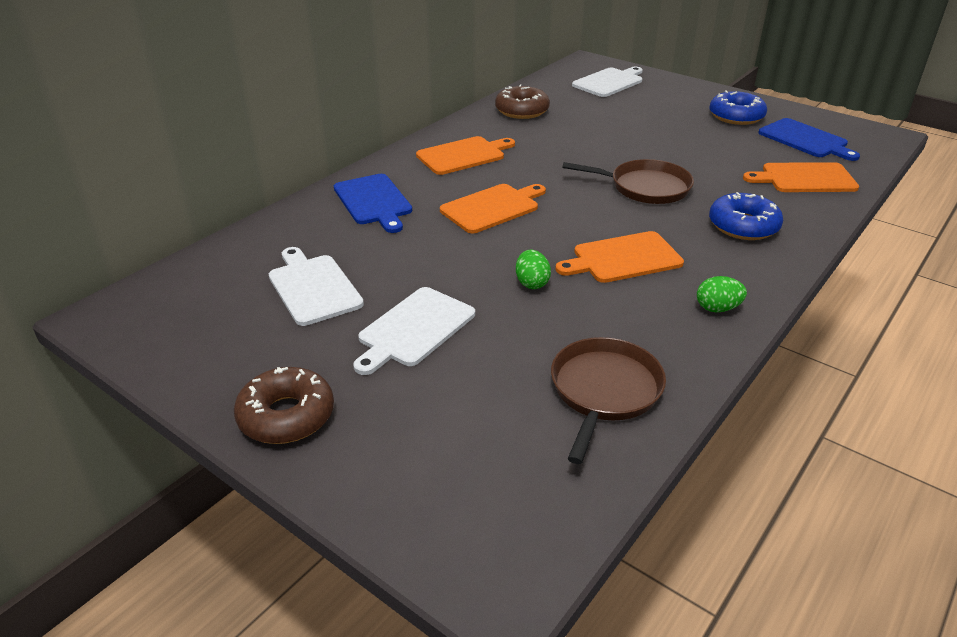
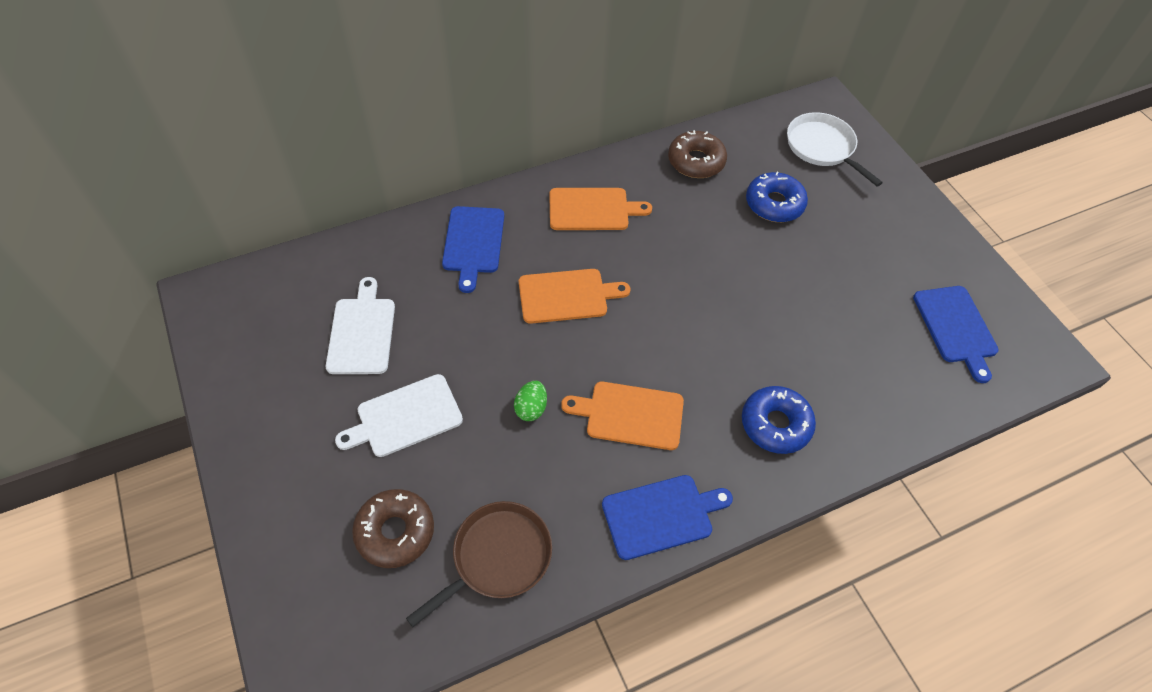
camera: 25 degrees right, 20 degrees up
brown donut [234,367,334,444] -> brown donut moved to [352,489,434,568]
brown pan [562,159,694,204] -> none
white cutting board [572,67,643,97] -> white pan [787,112,883,187]
green egg [697,276,747,312] -> blue cutting board [602,475,733,560]
blue donut [710,91,767,125] -> blue donut moved to [746,172,808,222]
orange cutting board [743,162,859,192] -> none

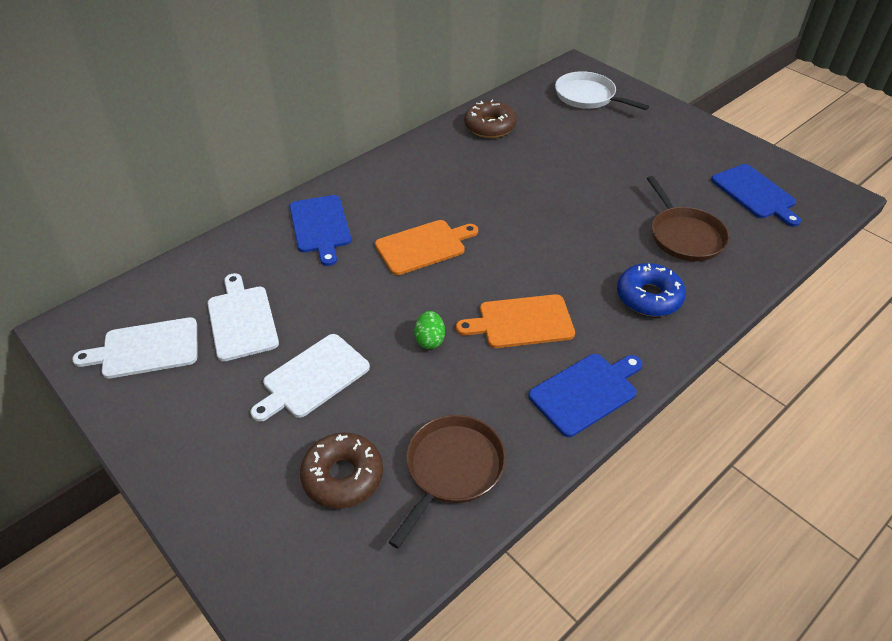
camera: 15 degrees left, 10 degrees down
orange cutting board [549,188,652,230] -> none
blue donut [746,172,808,222] -> none
none -> white cutting board [72,317,197,379]
none -> brown pan [647,176,730,261]

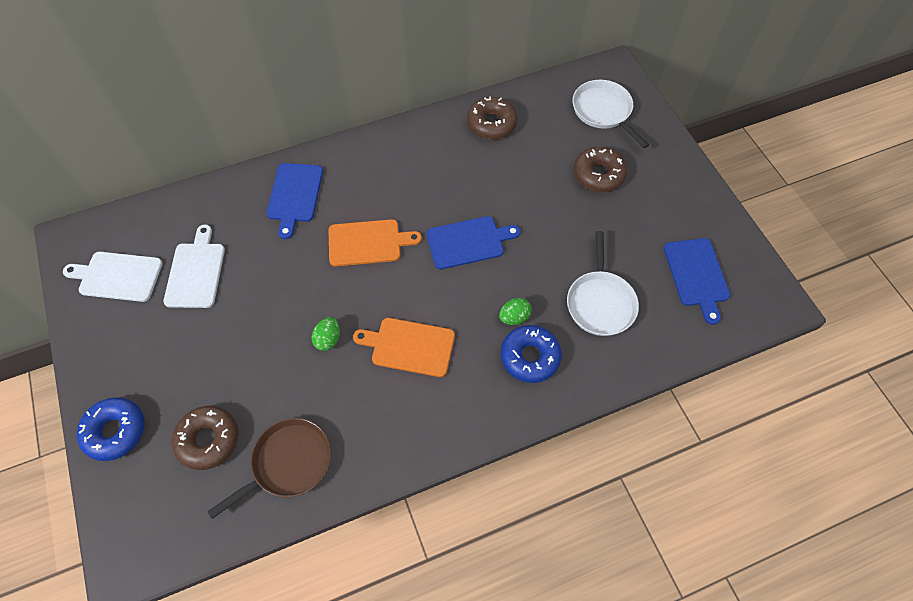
camera: 20 degrees right, 15 degrees up
white cutting board [251,334,370,422] -> none
blue cutting board [528,354,642,437] -> blue cutting board moved to [427,216,521,269]
brown pan [647,176,730,261] -> white pan [567,231,639,336]
none -> blue donut [77,397,145,461]
none -> green egg [499,298,532,325]
none -> brown donut [574,147,627,192]

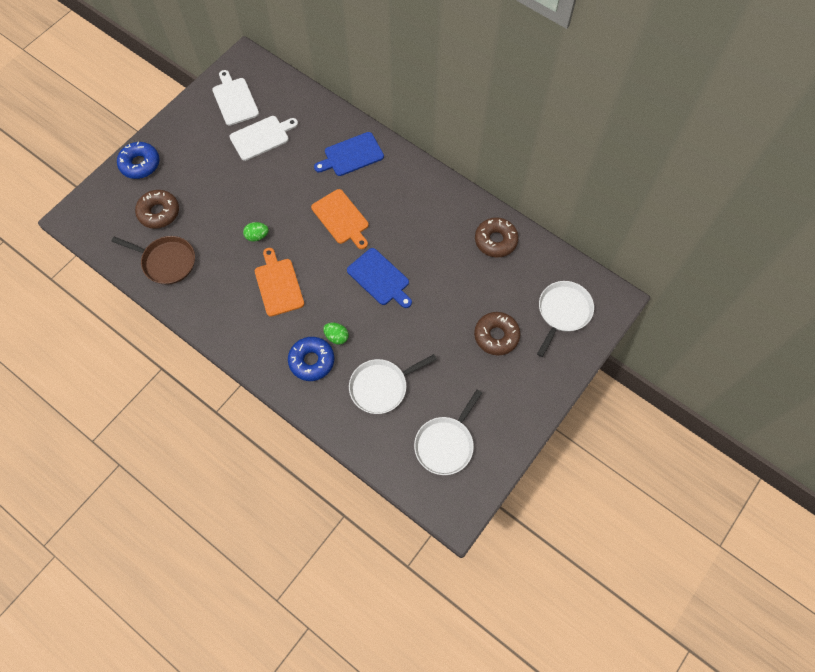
camera: 60 degrees right, 5 degrees up
blue cutting board [664,238,730,325] -> white pan [414,390,482,475]

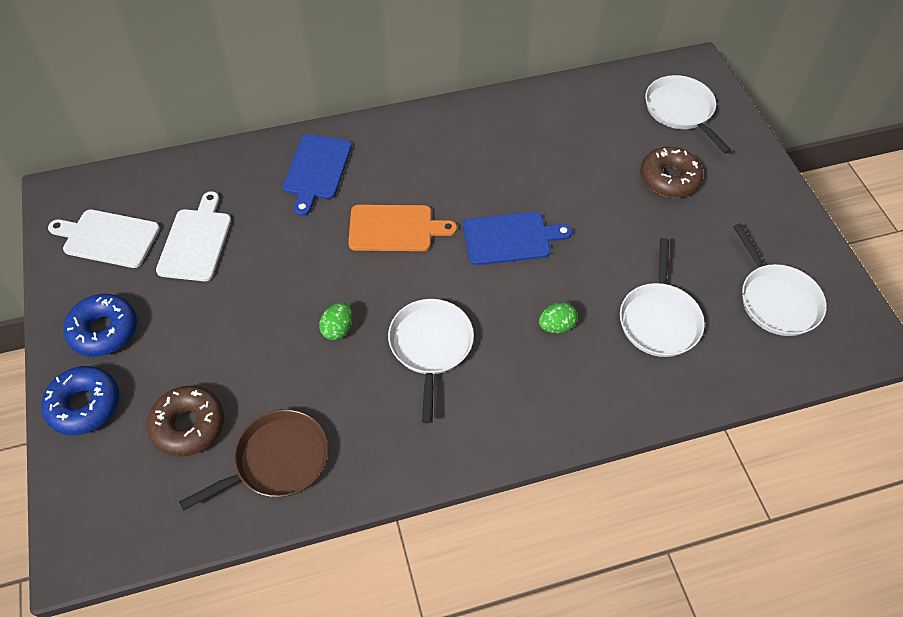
camera: 55 degrees left, 10 degrees down
orange cutting board [255,248,304,317] -> white pan [388,299,474,423]
blue donut [288,337,334,381] -> blue donut moved to [64,294,137,357]
brown donut [475,217,519,257] -> none

